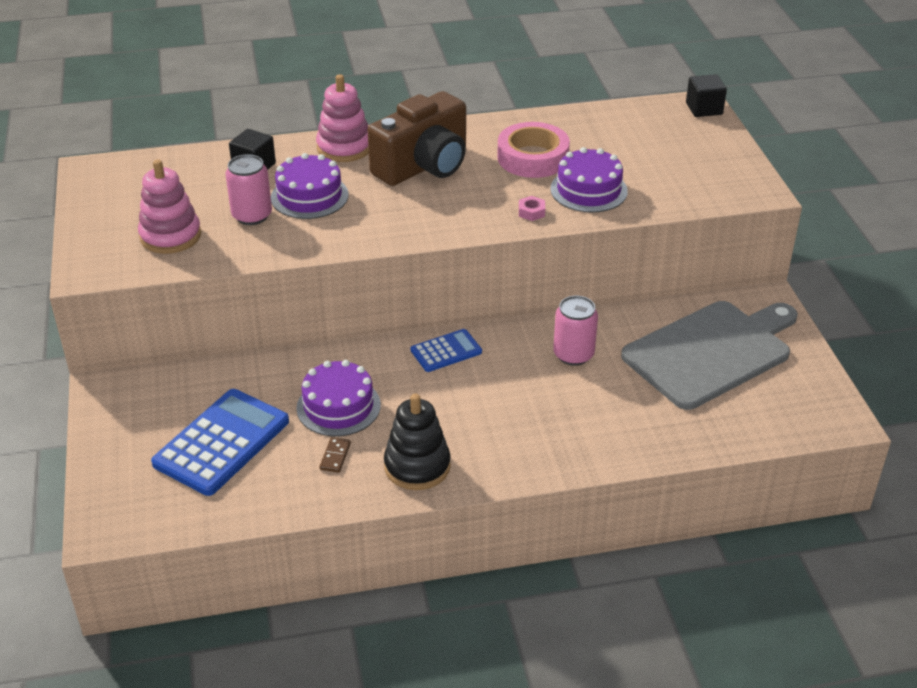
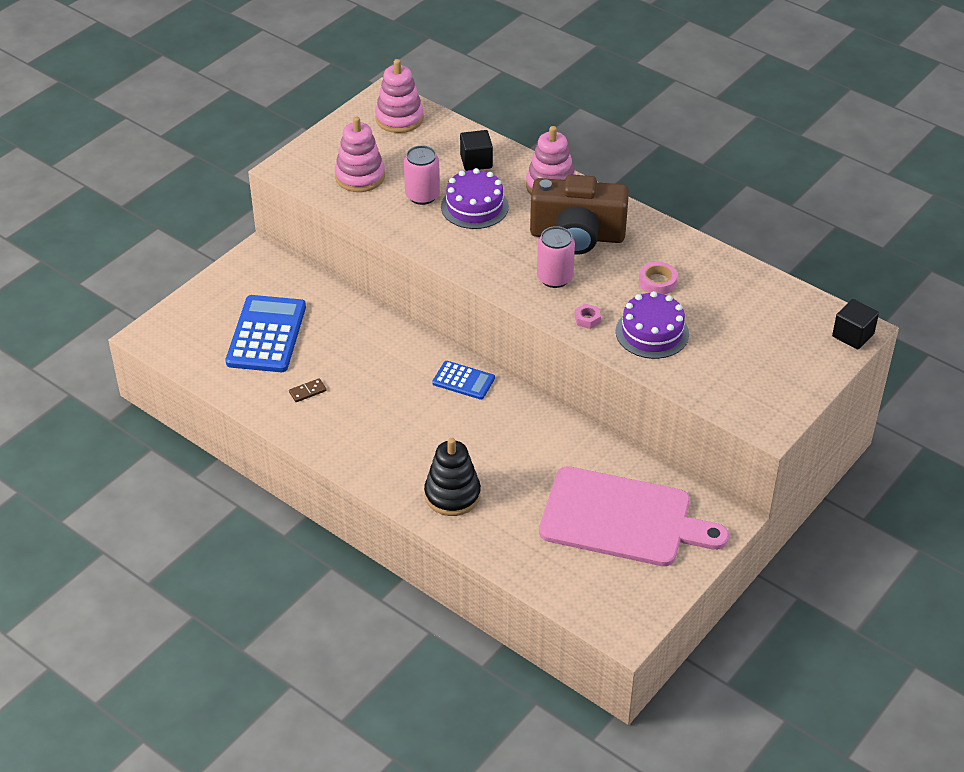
camera: 50 degrees right, 5 degrees up
blue calculator [151,389,289,496] -> blue calculator turned 75 degrees counterclockwise [226,295,306,372]
purple cake [296,360,381,436] -> none
black stacking toy [384,393,451,490] -> black stacking toy moved to [424,438,481,516]
pink tape [497,122,570,178] -> pink tape [639,262,678,295], size x0.56
pink can [553,296,598,366] -> pink can moved to [537,226,575,288]
grey cutting board [621,301,798,410] -> pink cutting board [539,466,729,566]
none -> pink stacking toy [375,59,424,133]

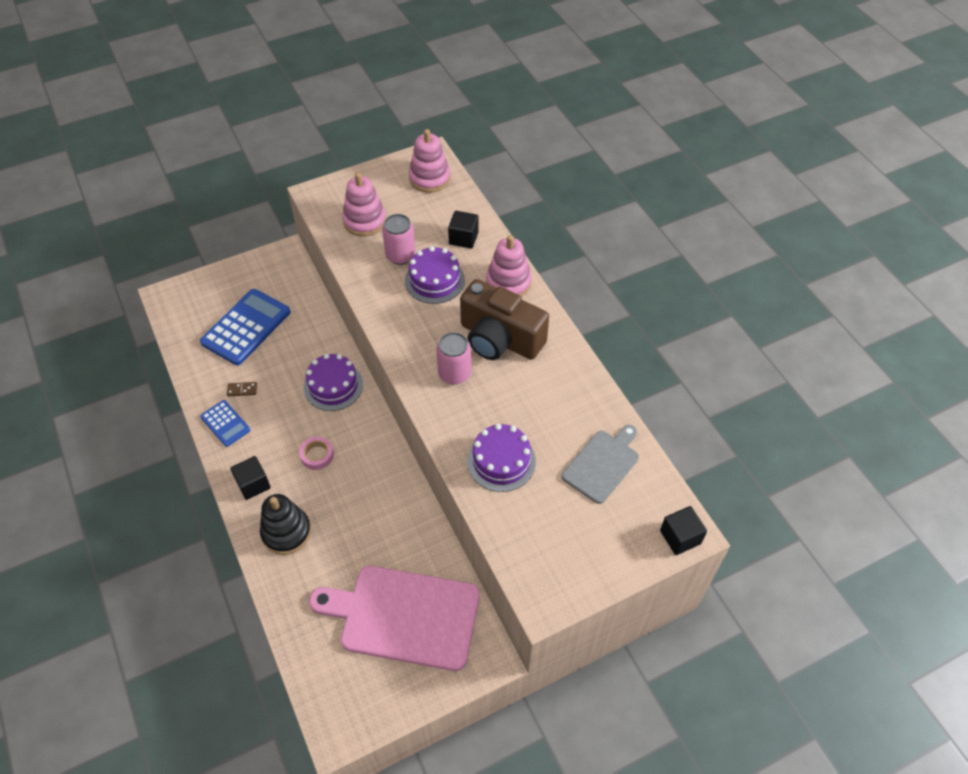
camera: 25 degrees right, 10 degrees up
blue calculator [432,361,495,400] -> blue calculator moved to [200,400,250,447]
pink cutting board [539,466,729,566] -> pink cutting board turned 150 degrees clockwise [309,566,480,671]
pink nut [574,304,601,329] -> none
pink tape [639,262,678,295] -> pink tape moved to [299,436,334,470]
none -> black cube [231,456,271,500]
none -> purple cake [304,354,363,411]
none -> grey cutting board [562,425,639,504]

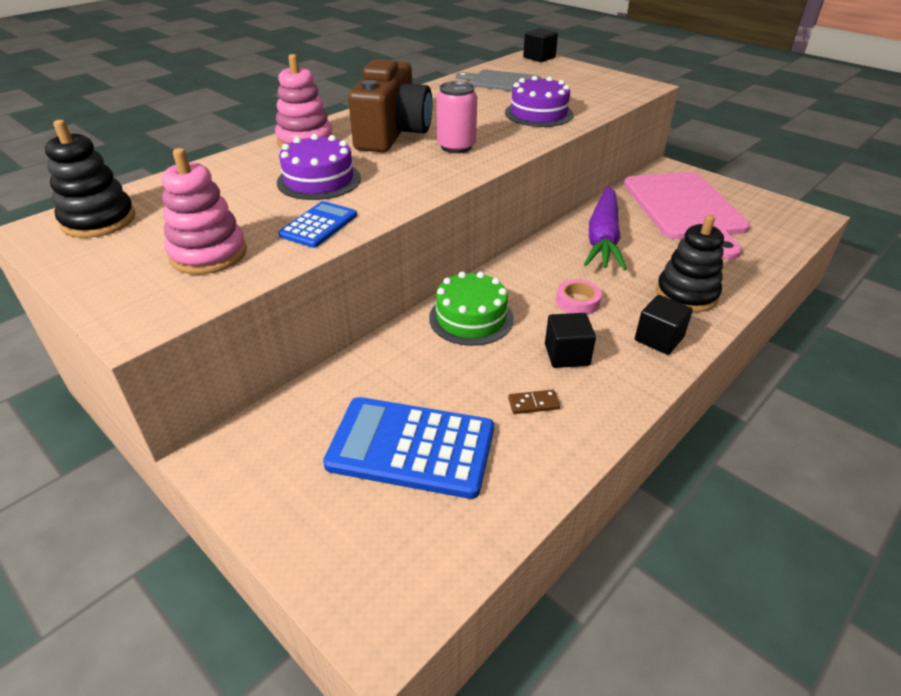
camera: 110 degrees left, 15 degrees down
blue calculator [200,400,250,447] -> blue calculator moved to [278,201,357,248]
brown domino [227,382,257,396] -> brown domino turned 75 degrees counterclockwise [508,390,560,414]
purple cake [304,354,363,411] -> green cake [429,271,514,346]
pink can [382,214,416,265] -> none
pink stacking toy [409,129,451,193] -> black stacking toy [45,120,136,238]
black cube [448,211,479,249] -> black cube moved to [545,313,596,368]
none -> purple carrot [584,186,627,270]

